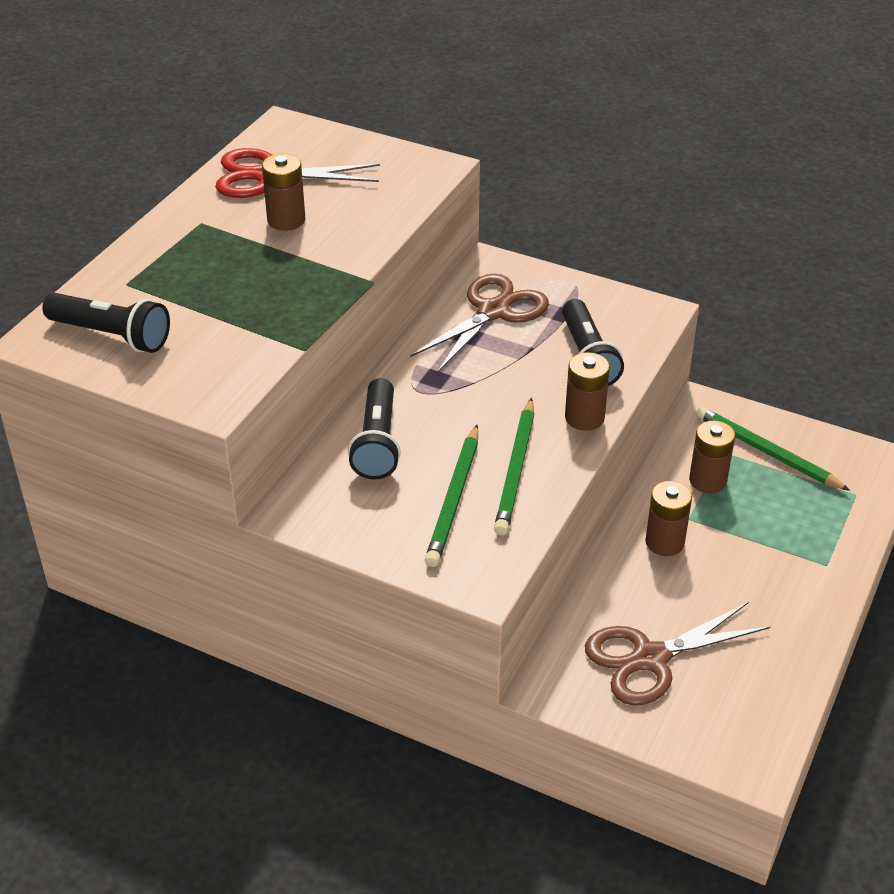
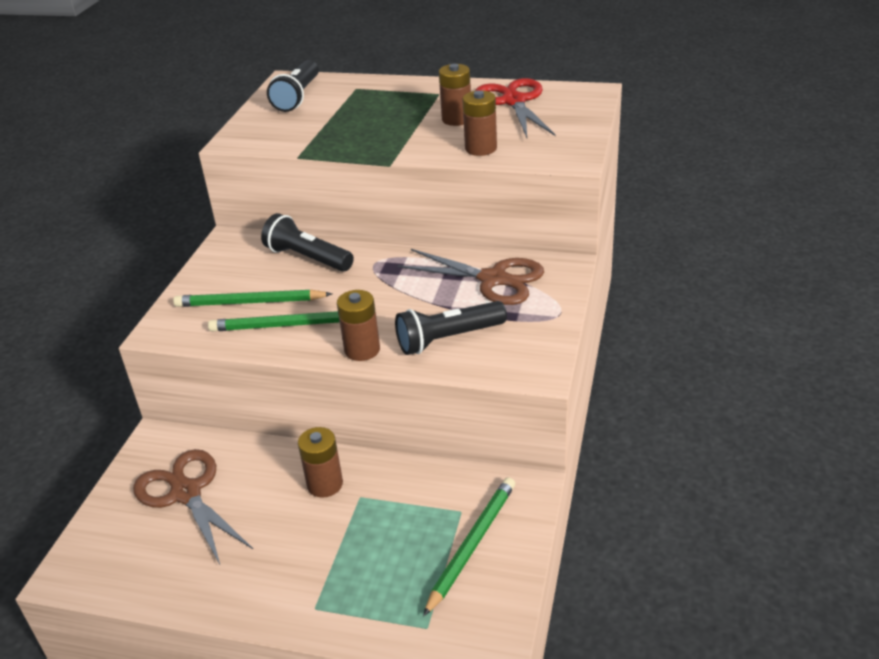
camera: 80 degrees right, 5 degrees down
black flashlight [348,378,401,480] -> black flashlight turned 45 degrees clockwise [261,213,354,272]
brown battery [689,421,735,493] -> brown battery moved to [462,90,497,156]

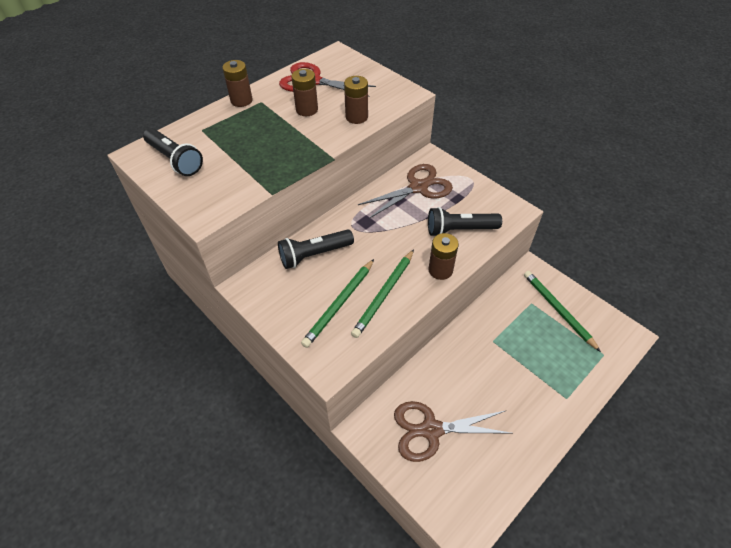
camera: 60 degrees left, 15 degrees up
brown battery [298,427,343,498] -> brown battery moved to [222,60,253,107]
black flashlight [395,301,507,355] -> black flashlight turned 75 degrees clockwise [428,207,502,236]

